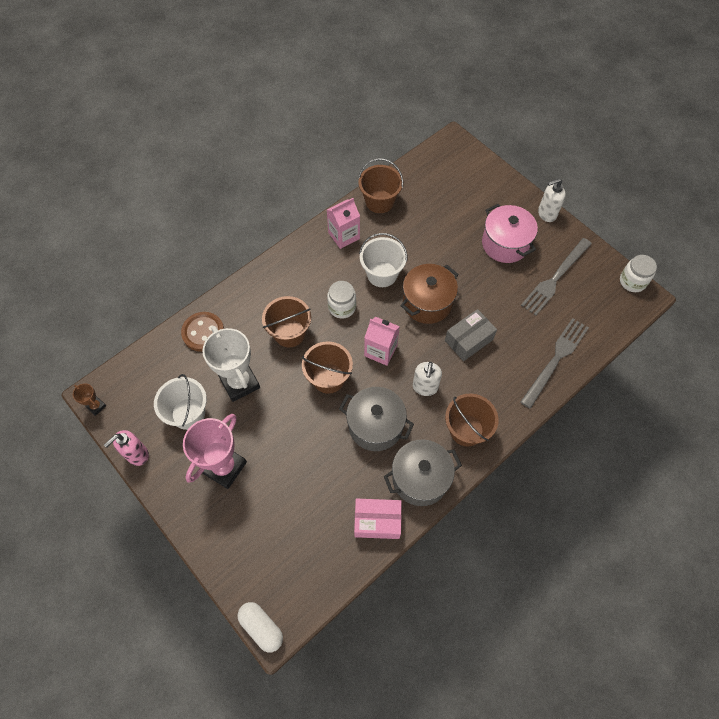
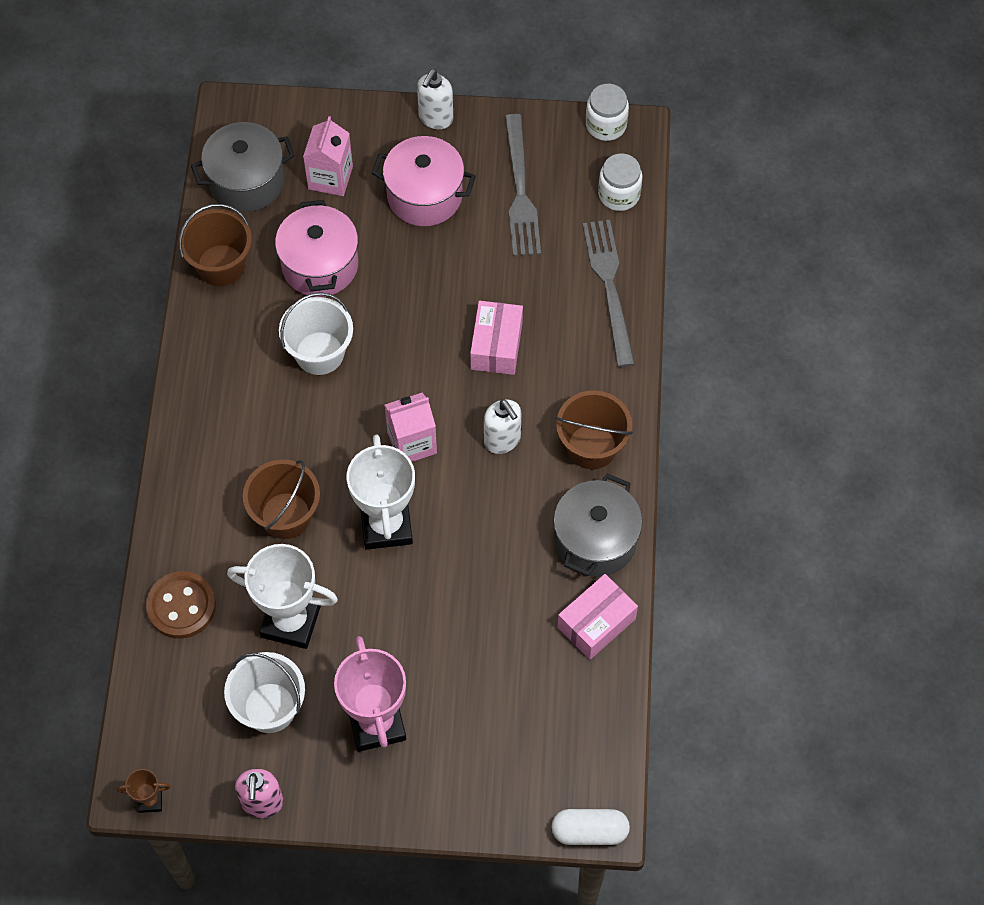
camera: 45 degrees left, 0 degrees up
brown bucket [302,341,353,394] -> white trophy [347,434,415,550]
pink carton [327,198,360,249] -> pink carton moved to [303,116,353,196]
white jar [327,281,356,319] -> white jar moved to [598,153,642,211]
grey pot [339,387,414,451] -> grey pot moved to [191,122,295,212]
brown pot [400,264,458,324] -> none
grey box [445,309,497,361] -> pink box [470,301,523,375]
none -> pink pot [275,200,358,297]

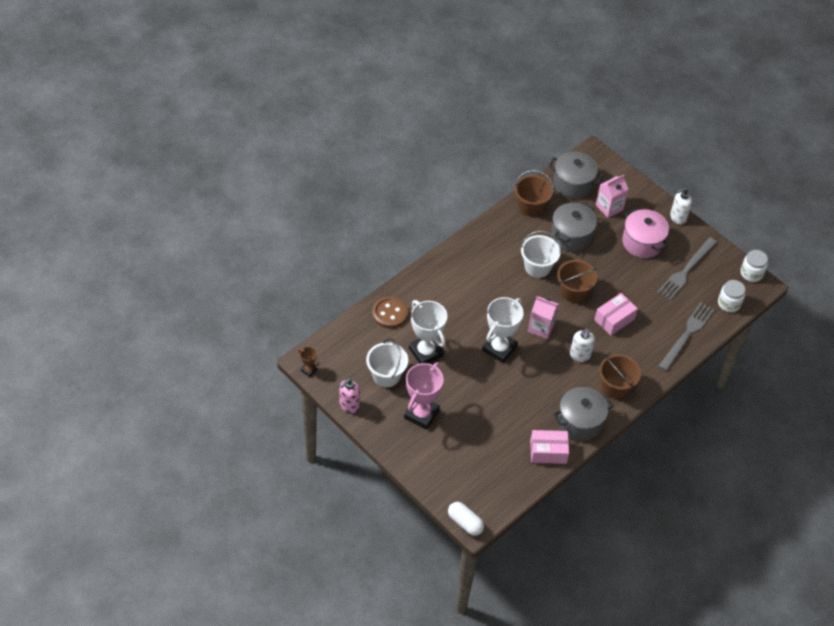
camera: 40 degrees right, 10 degrees down
brown bucket [243,459,320,539] -> brown bucket moved to [557,260,597,303]
pink pot [275,200,358,297] -> grey pot [551,202,597,251]

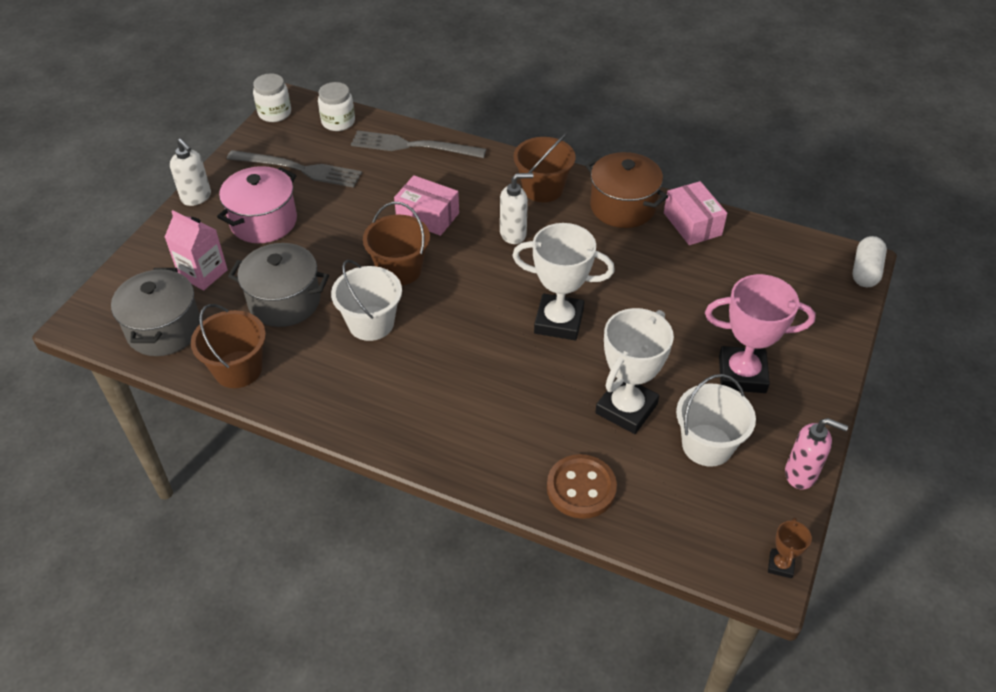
camera: 110 degrees left, 5 degrees down
pink carton [528,297,559,339] -> none
grey pot [553,387,614,441] -> brown pot [586,152,668,228]

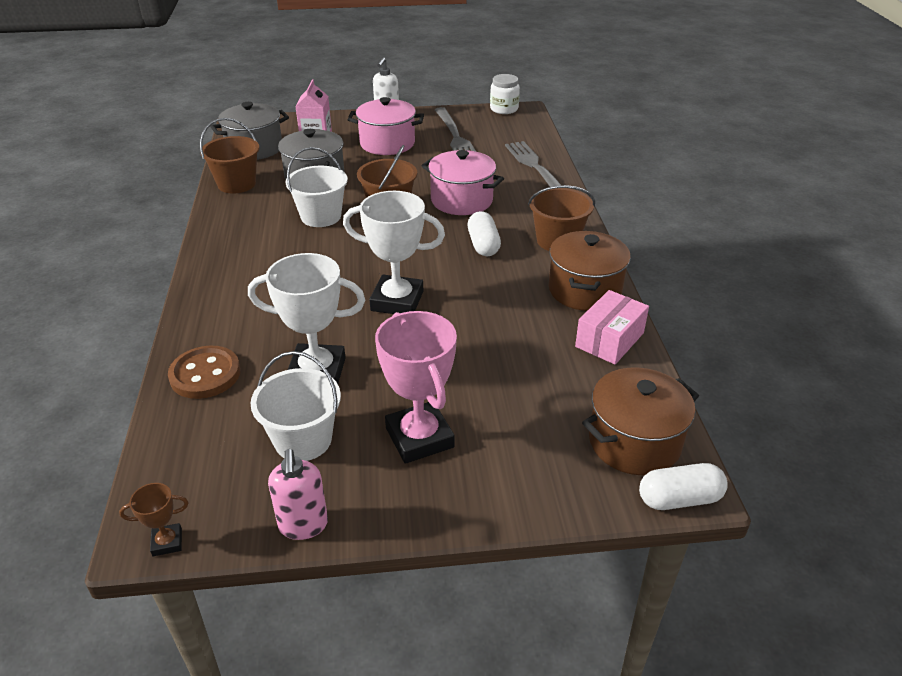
camera: 60 degrees right, 10 degrees down
white jar [318,82,355,131] -> none
pink box [394,175,459,236] -> pink pot [422,150,504,215]
white soap dispenser [500,173,533,244] -> white capsule [468,211,501,256]
white trophy [512,223,615,340] -> white trophy turned 60 degrees counterclockwise [343,191,445,314]
none -> brown pot [582,367,699,475]

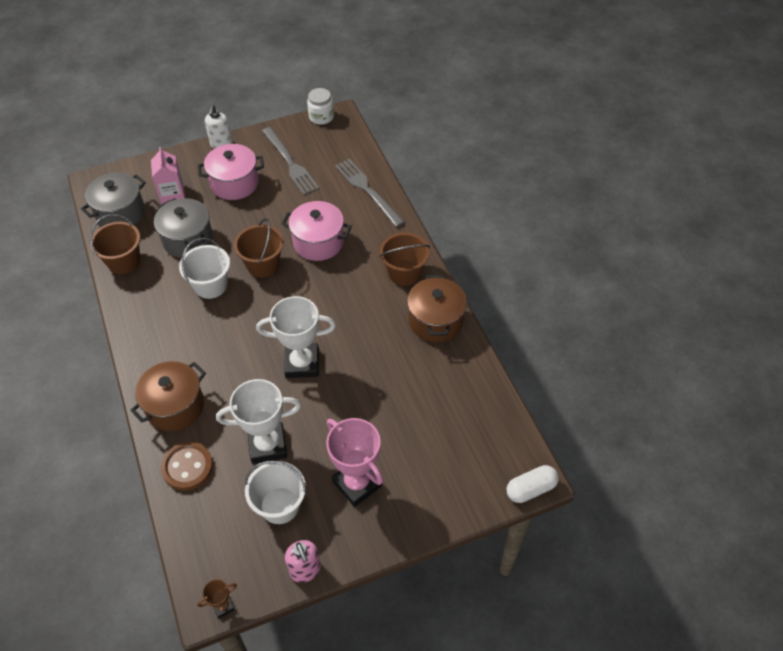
camera: 15 degrees left, 15 degrees up
white capsule [468,211,501,256] -> none
pink box [575,290,649,364] -> none
brown pot [582,367,699,475] -> brown pot moved to [130,361,206,431]

